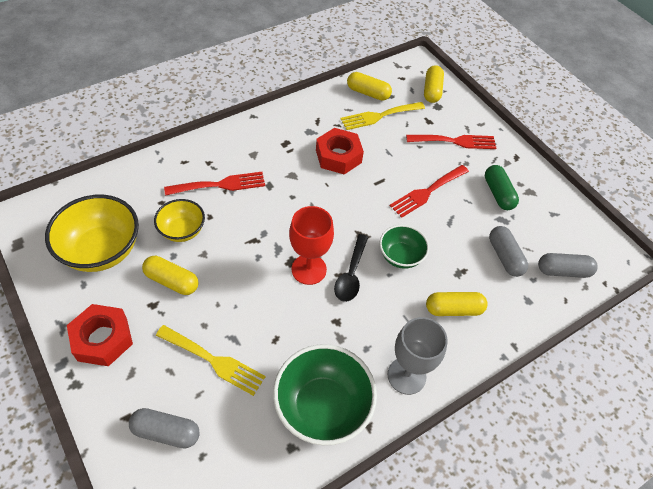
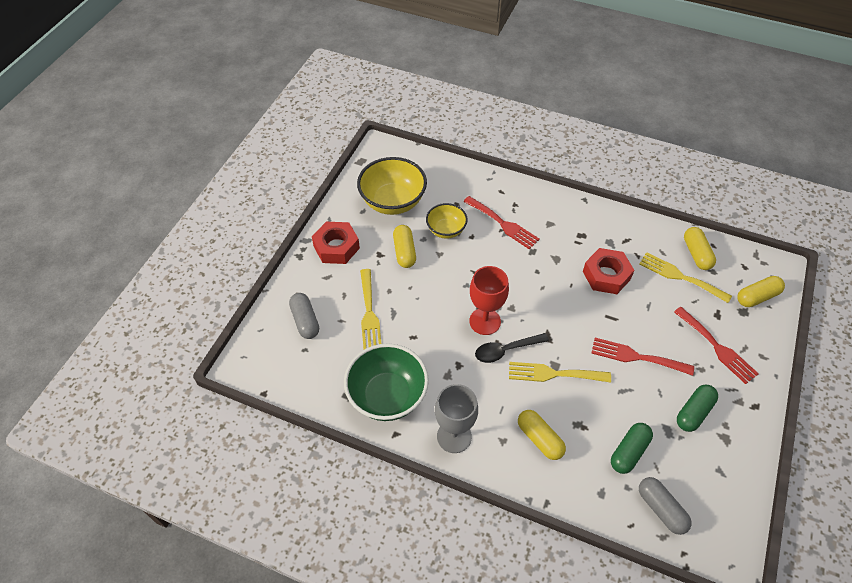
camera: 60 degrees right, 0 degrees up
green bowl [379,225,429,269] -> yellow fork [509,362,611,383]
grey capsule [489,226,528,277] -> green capsule [611,423,653,474]

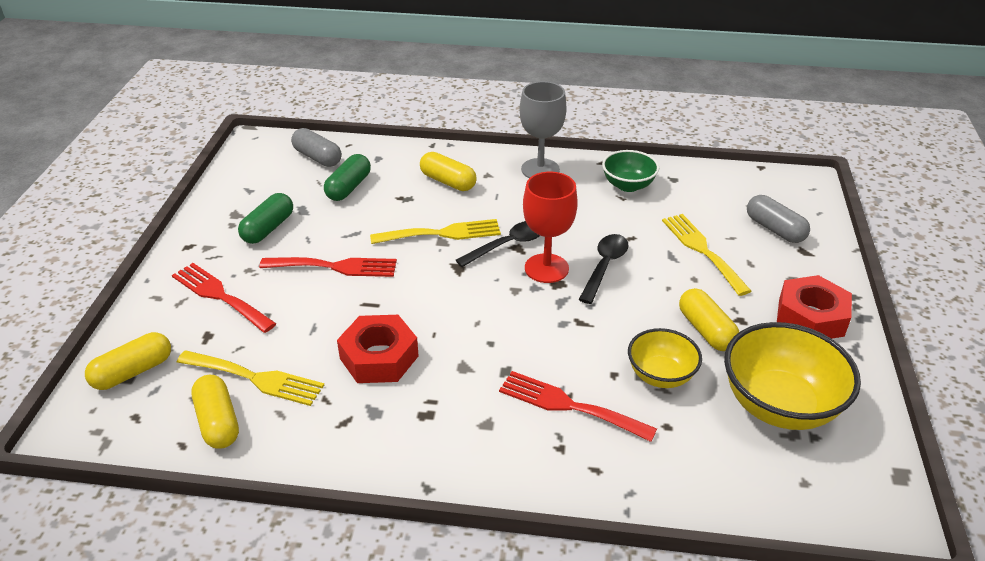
camera: 165 degrees right, 15 degrees down
green bowl [344,343,429,421] -> green bowl [602,150,659,192], size x0.59
none -> black spoon [579,234,629,304]

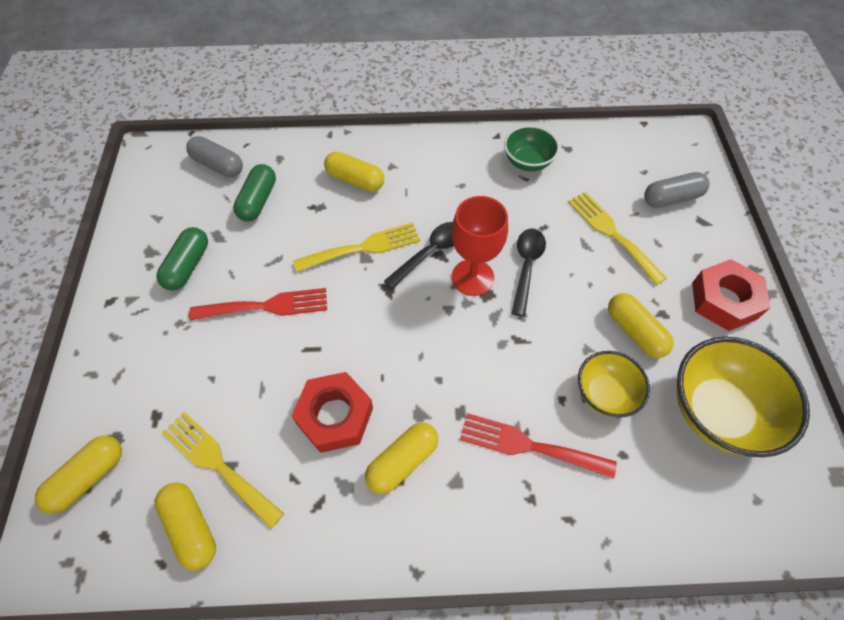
camera: 10 degrees left, 20 degrees up
red fork [172,263,276,333] -> none
yellow fork [177,350,324,406] -> yellow fork turned 150 degrees counterclockwise [162,412,284,529]
grey goblet [520,81,567,178] -> none
grey capsule [747,195,810,243] -> grey capsule turned 60 degrees counterclockwise [644,172,710,208]
none -> yellow capsule [365,423,438,494]

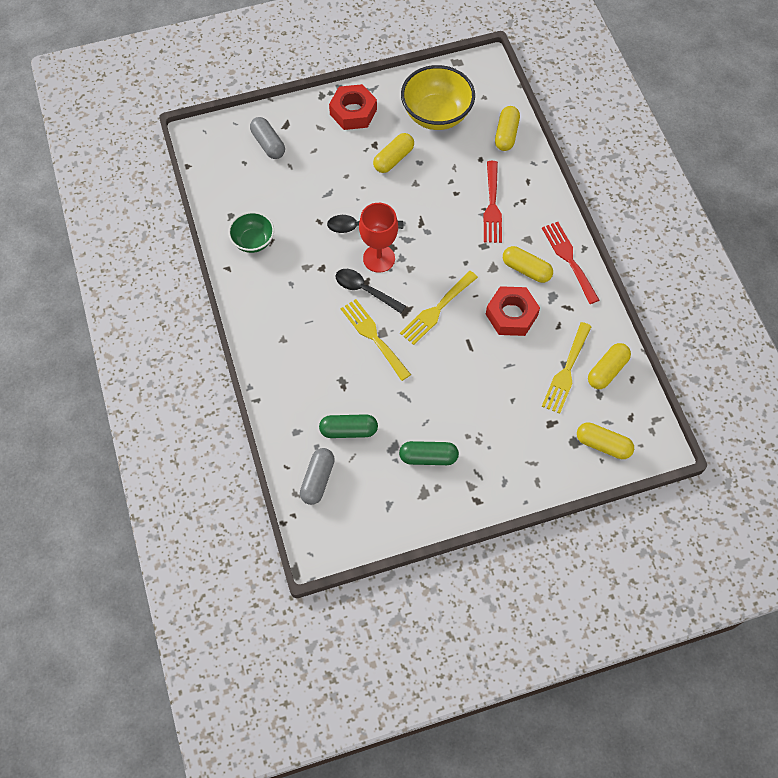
camera: 105 degrees left, 5 degrees up
red fork [189,288,327,321] -> red fork moved to [542,222,599,304]
yellow capsule [324,152,384,192] -> yellow capsule moved to [495,106,520,151]
yellow fork [568,192,667,285] -> yellow fork moved to [400,271,478,345]
yellow bowl [578,351,650,418] -> none

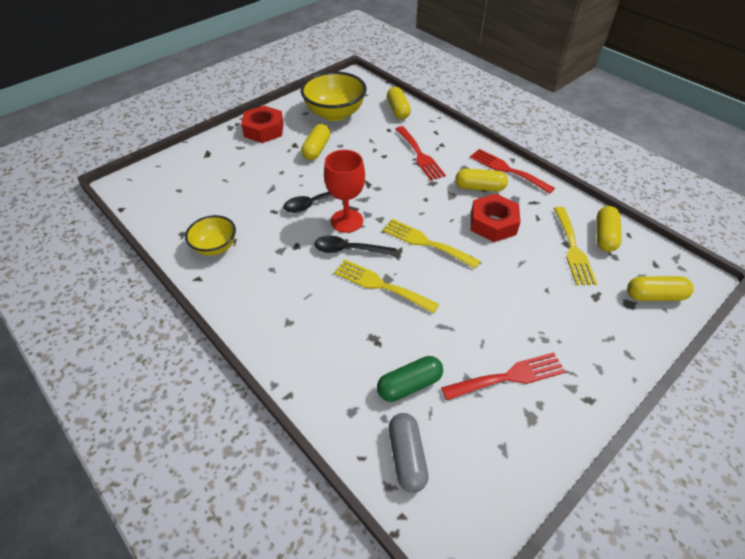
camera: 25 degrees left, 15 degrees down
green bowl [228,212,274,253] -> yellow bowl [185,215,236,256]
grey capsule [250,117,285,159] -> none
green capsule [399,441,459,465] -> red fork [441,352,566,400]
yellow fork [400,271,478,345] -> yellow fork turned 105 degrees clockwise [382,219,481,269]

